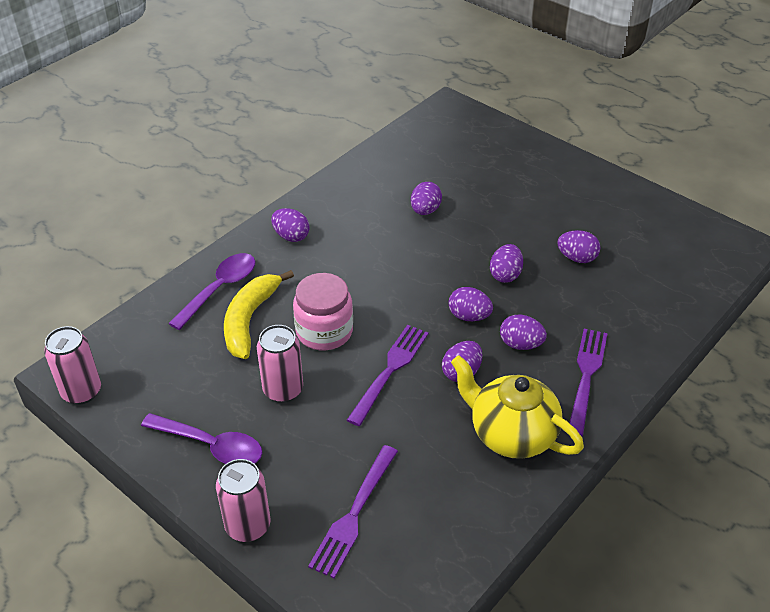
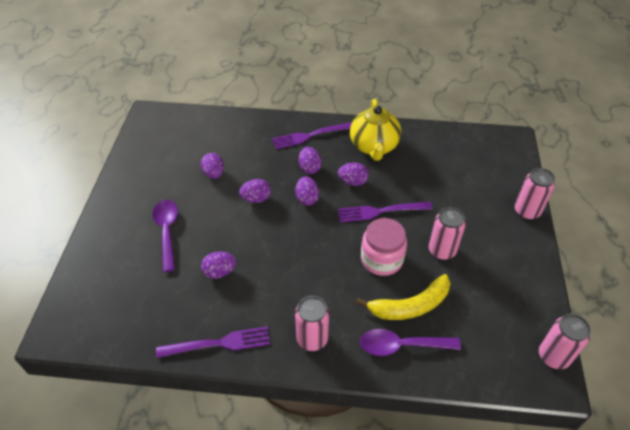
camera: 125 degrees left, 5 degrees up
purple spoon [141,413,262,464] -> purple spoon moved to [152,200,178,272]
purple egg [271,208,310,242] -> pink can [295,296,329,351]
purple fork [308,445,398,578] -> purple fork moved to [156,326,270,358]

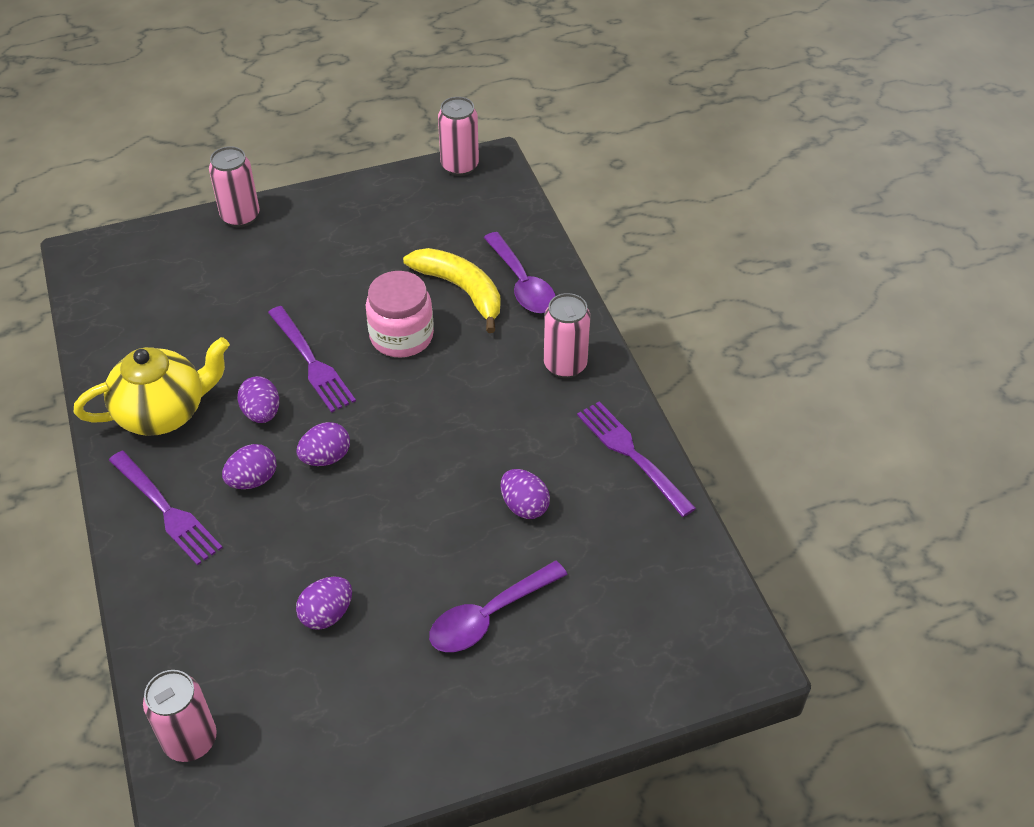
camera: 115 degrees left, 0 degrees up
purple egg [239,179,271,203] -> none
pink can [429,207,466,260] -> pink can moved to [143,670,217,762]

